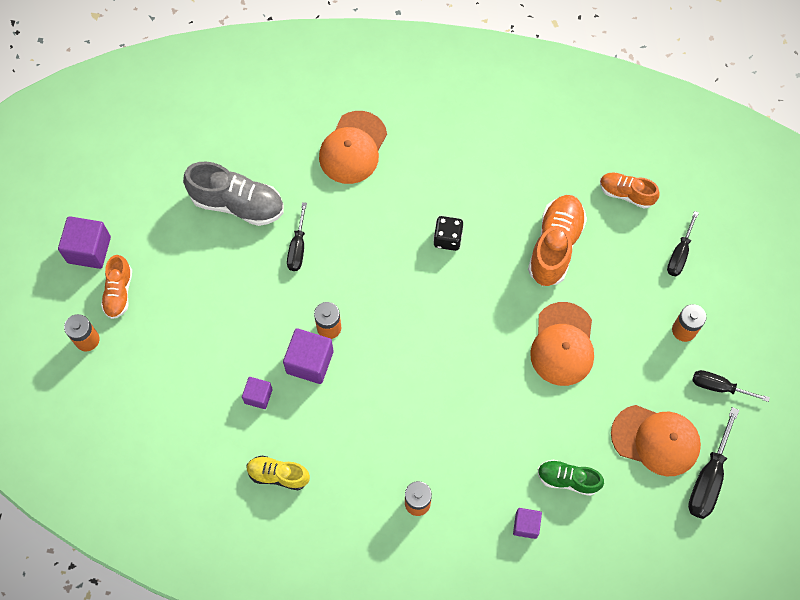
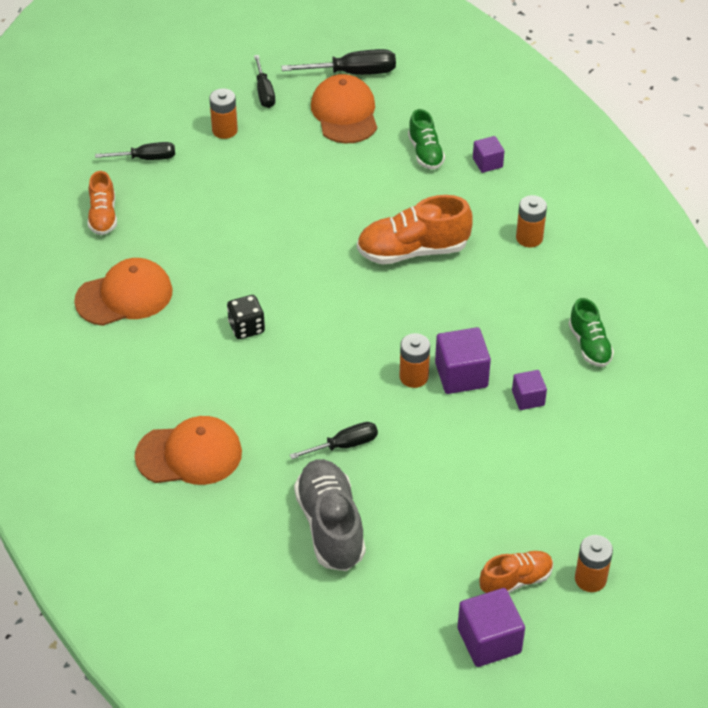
camera: 120 degrees left, 20 degrees down
yellow shoe [247,456,310,490] -> green shoe [569,298,614,367]
orange shoe [528,195,587,286] -> orange shoe moved to [357,195,473,265]
orange cap [530,302,594,386] -> orange cap moved to [74,258,173,326]

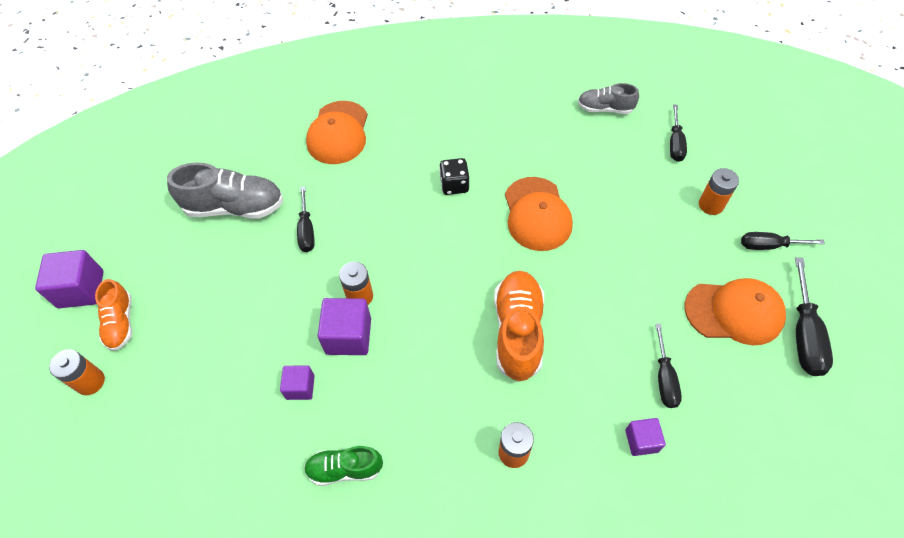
camera: 105 degrees right, 10 degrees up
orange cap [74,258,173,326] -> orange cap moved to [505,177,573,251]
orange shoe [88,171,117,235] -> grey shoe [578,83,639,114]
green shoe [408,109,445,169] -> black screwdriver [655,323,682,408]

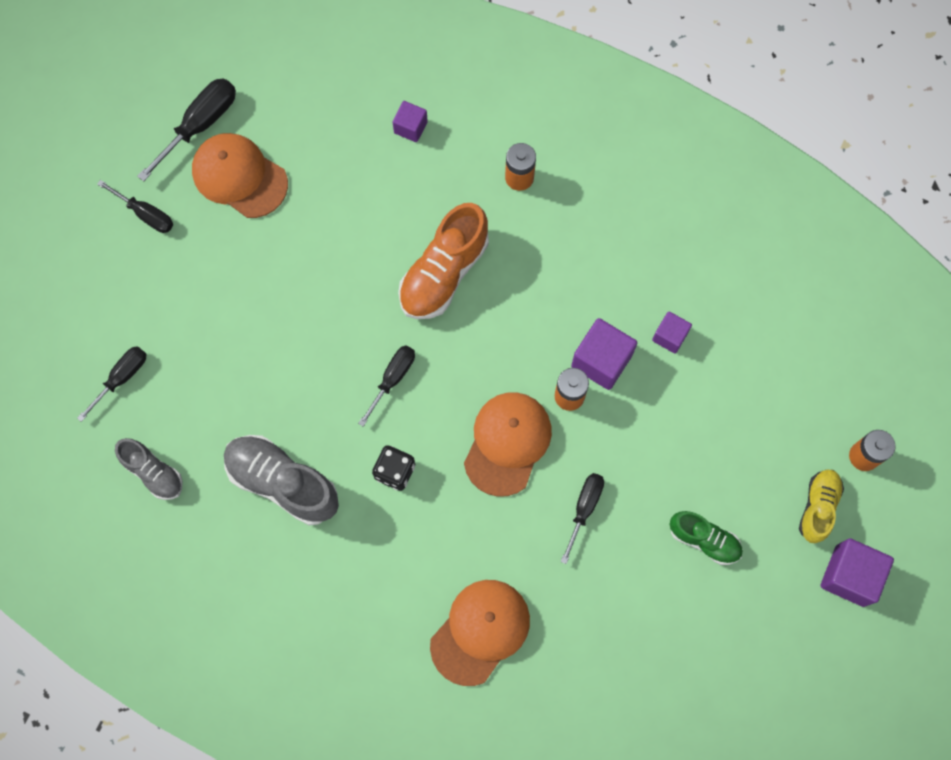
camera: 150 degrees left, 15 degrees up
orange shoe [95,279,132,351] -> yellow shoe [799,470,844,543]
grey shoe [167,163,283,218] -> grey shoe moved to [224,435,339,525]
green shoe [304,446,383,486] -> green shoe moved to [670,511,743,565]
orange cap [505,177,573,251] -> orange cap moved to [464,392,552,497]
black screwdriver [655,323,682,408] -> black screwdriver moved to [358,345,415,427]
orange battery [699,168,739,215] -> none

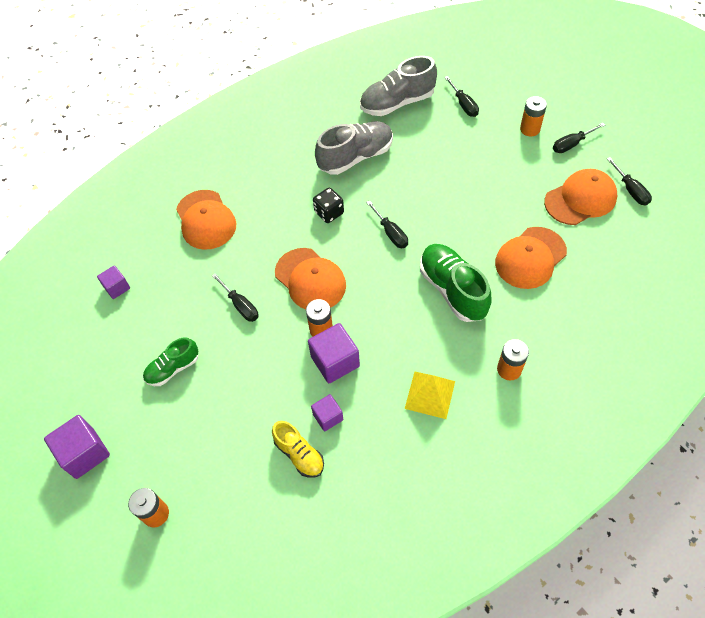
camera: 120 degrees right, 15 degrees down
grey shoe [115,438,183,500] -> grey shoe [360,56,437,116], size x1.67
black screwdriver [137,78,236,182] -> black screwdriver [607,157,652,205], size x0.66
purple cube [393,101,428,142] -> purple cube moved to [97,265,130,299]
orange shoe [398,203,489,319] -> green shoe [420,244,492,322]
yellow shoe [799,470,844,543] -> yellow shoe moved to [272,421,324,478]
none -> yellow pyramid [405,372,455,419]
none -> orange cap [495,227,567,289]
none -> orange battery [520,96,547,137]

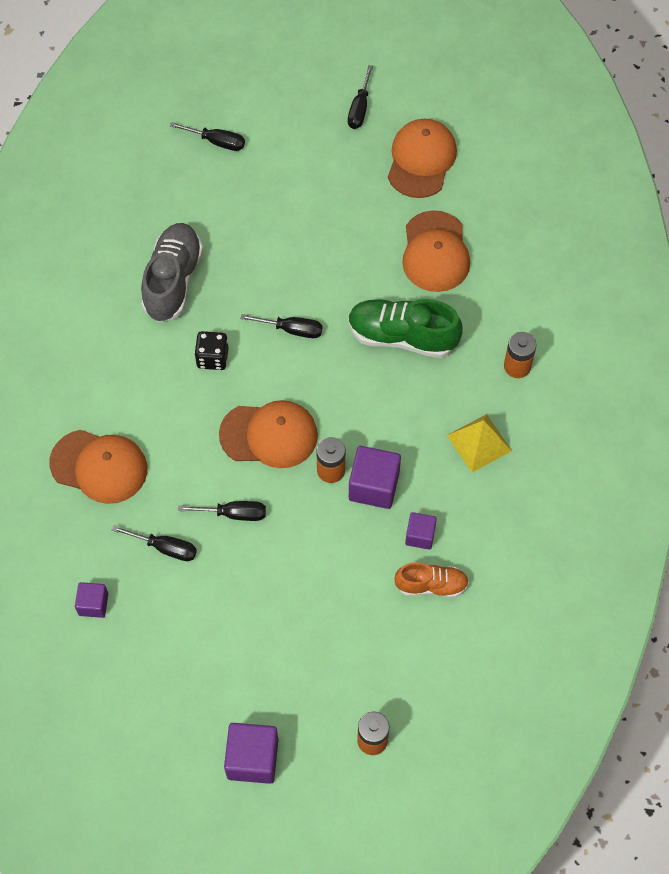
camera: 50 degrees left, 5 degrees up
green shoe [143,337,198,386] -> none
yellow shoe [272,421,324,478] -> orange shoe [394,562,469,598]
grey shoe [360,56,437,116] -> none
orange battery [520,96,547,137] -> none
black screwdriver [607,157,652,205] -> black screwdriver moved to [112,525,197,561]

